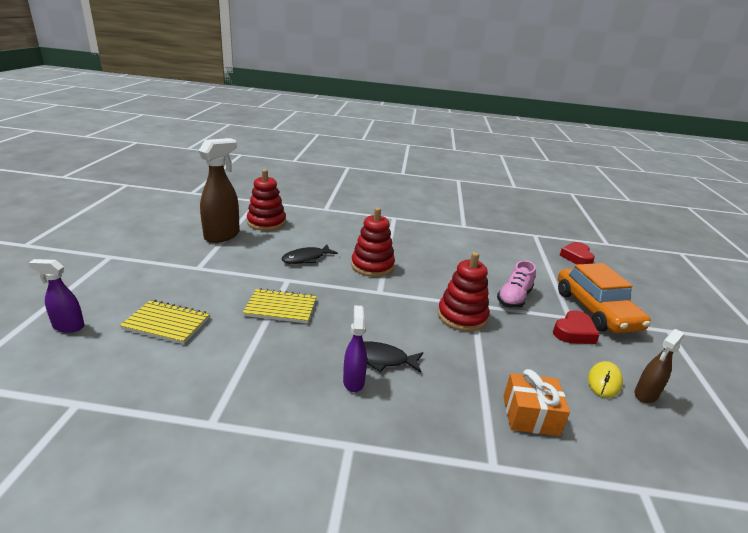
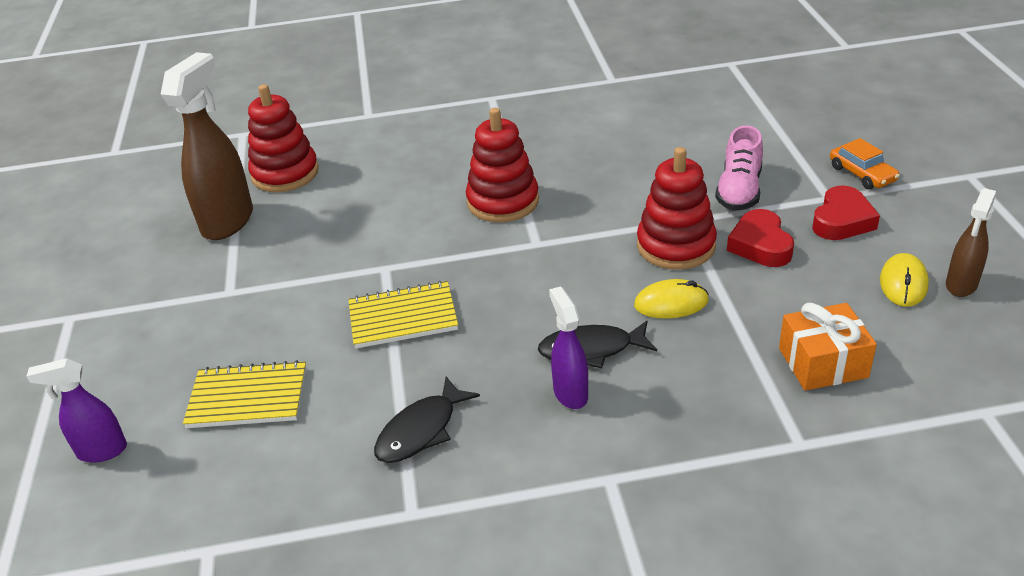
camera: 10 degrees left, 10 degrees up
black fish [281,245,338,264] -> black fish moved to [374,376,480,463]
orange car [558,263,651,333] -> orange car [830,138,900,189], size x0.47
red heart [560,242,595,264] -> red heart moved to [727,209,794,267]
none -> yellow mouse [634,279,709,319]

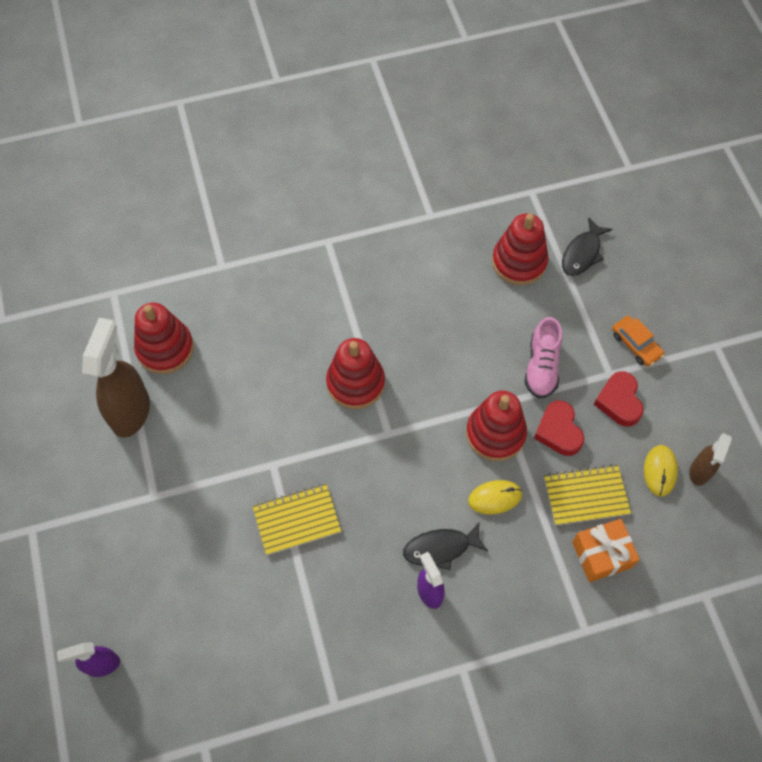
camera: 10 degrees left, 25 degrees up
yellow notebook [183,360,306,428] -> yellow notebook moved to [544,464,631,526]
black fish [374,376,480,463] -> black fish moved to [562,217,612,276]
red heart [812,186,880,240] -> red heart turned 150 degrees clockwise [594,371,644,427]
none -> red stacking toy [492,213,549,285]

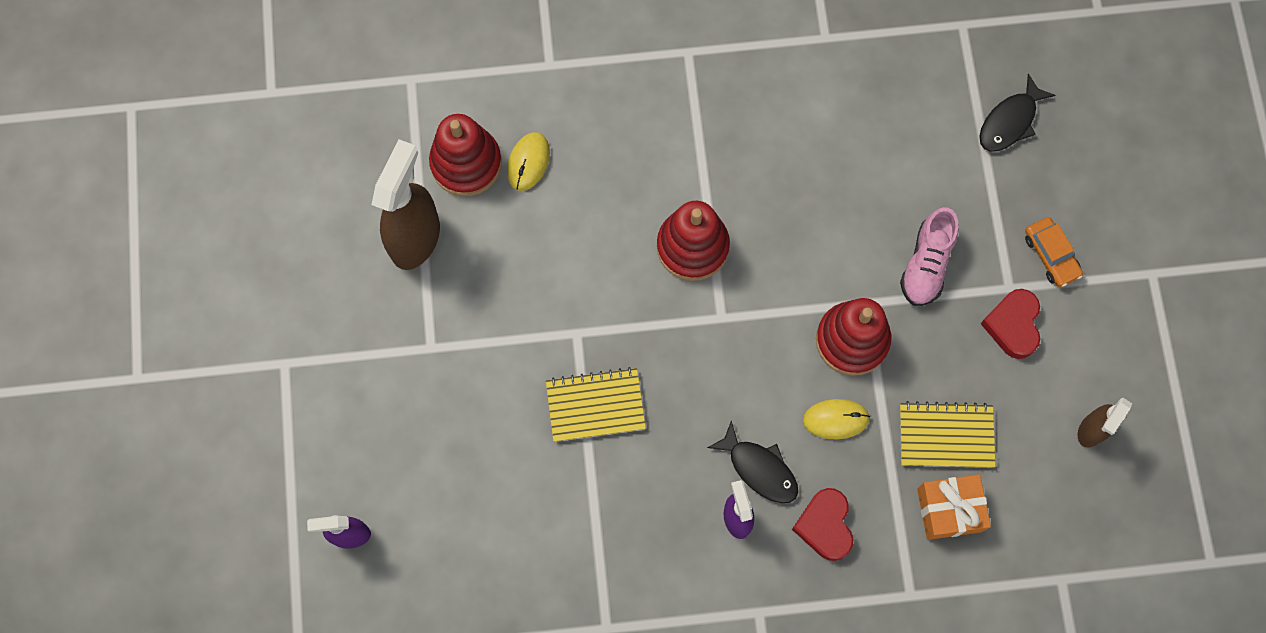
camera: 10 degrees right, 10 degrees up
black fish [403,522,488,570] -> black fish turned 135 degrees counterclockwise [707,420,798,503]
red stacking toy [492,213,549,285] -> none
red heart [534,400,584,456] -> red heart moved to [792,488,853,561]
yellow mouse [644,445,678,497] -> yellow mouse moved to [507,132,550,191]

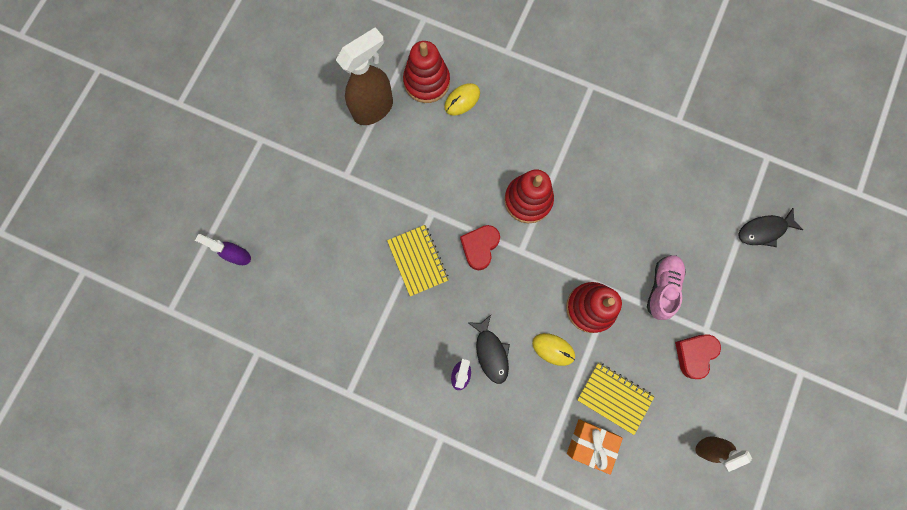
camera: 30 degrees right, 5 degrees up
yellow notebook [546,367,646,442] -> yellow notebook turned 45 degrees clockwise [387,225,449,296]
red heart [792,488,853,561] -> red heart moved to [460,225,500,270]
pink shoe [900,207,959,306] -> pink shoe turned 150 degrees clockwise [647,255,686,320]
orange car [1025,217,1083,287] -> none

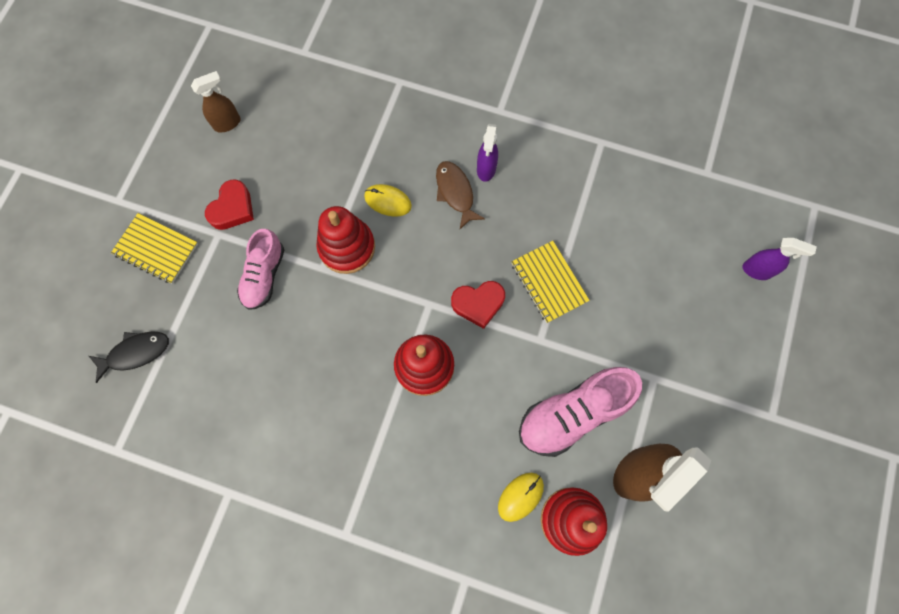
camera: 175 degrees right, 5 degrees down
red heart [460,225,500,270] -> red heart turned 60 degrees clockwise [451,281,505,329]
black fish [469,315,510,384] -> brown fish [436,161,485,229]
orange gift [567,419,623,475] -> none
yellow notebook [577,363,655,435] -> yellow notebook moved to [111,213,198,284]
none -> pink shoe [519,367,642,457]

